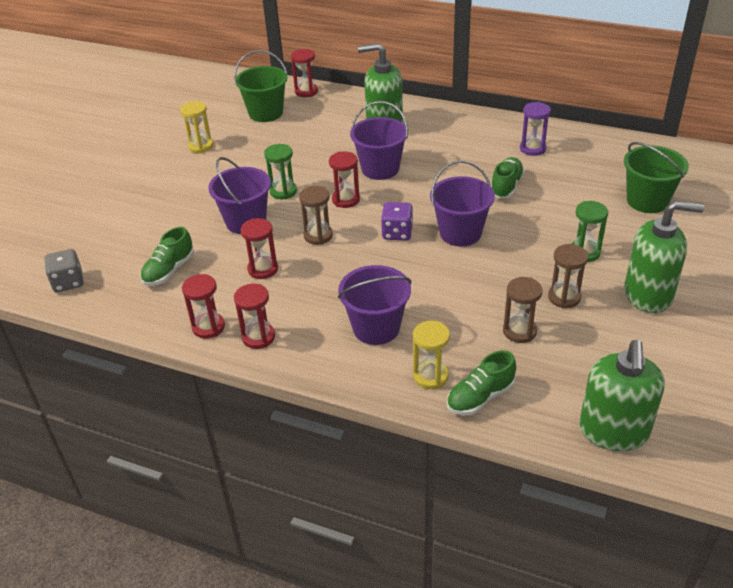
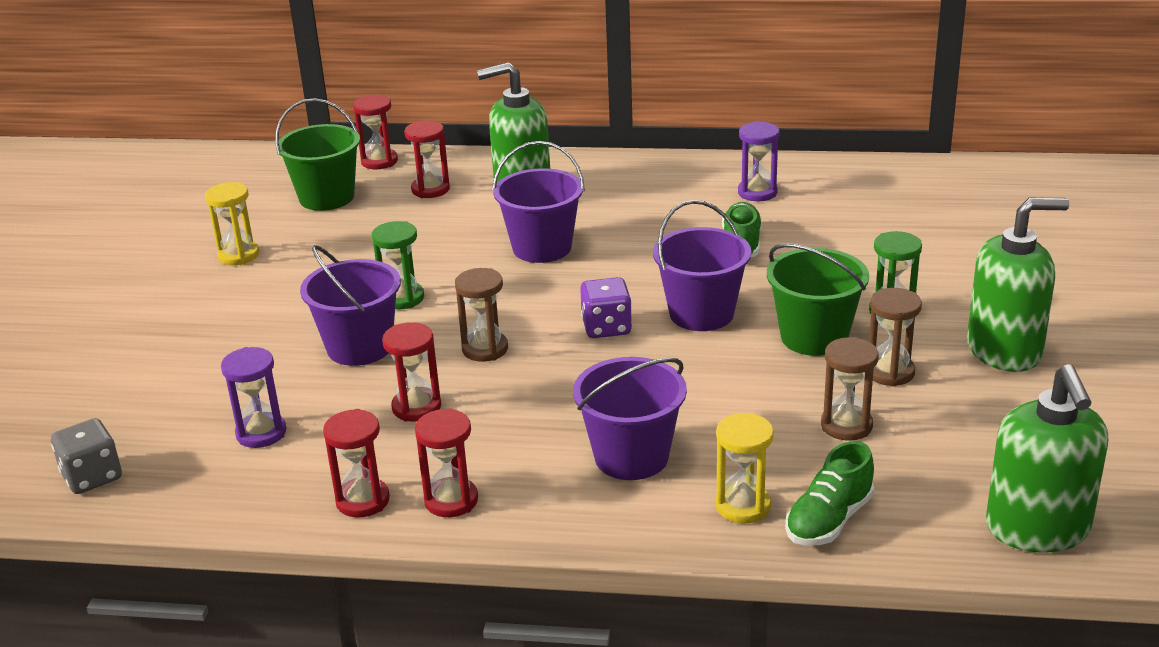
camera: 15 degrees left, 10 degrees down
green shoe [140,227,194,286] -> purple hourglass [221,347,286,448]
red hourglass [329,151,360,208] -> red hourglass moved to [404,121,450,198]
green bucket [624,142,689,213] -> green bucket moved to [767,244,869,356]

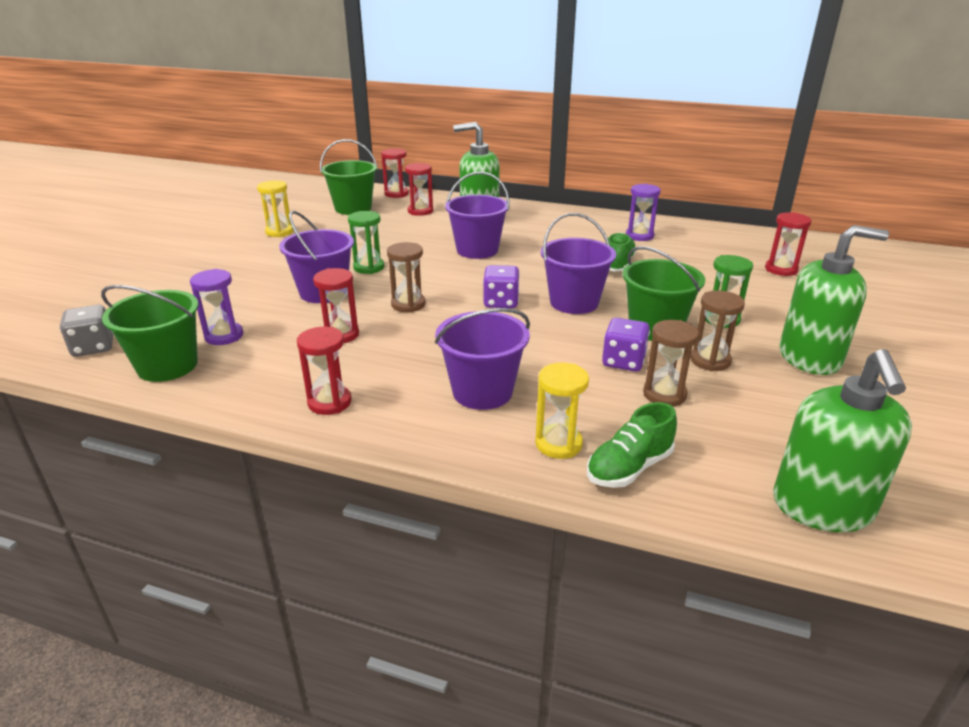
camera: 10 degrees right, 0 degrees up
red hourglass [323,409,390,517] -> red hourglass moved to [765,212,812,276]
none -> green bucket [101,285,199,382]
none -> purple dice [602,318,650,372]

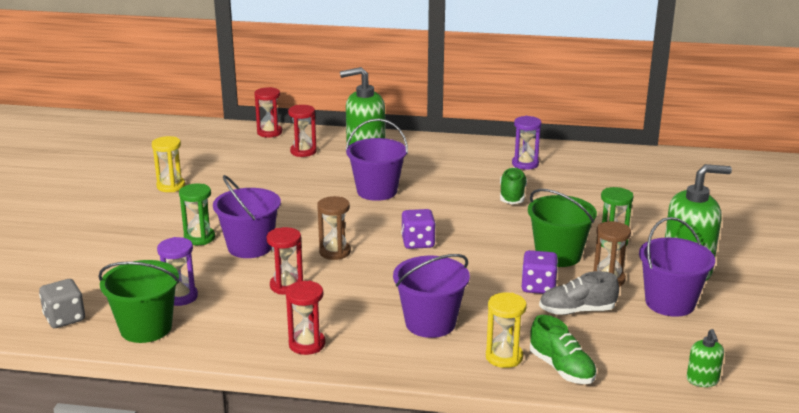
camera: 10 degrees left, 5 degrees down
green bucket [320,139,378,215] -> none
green hourglass [348,211,384,274] -> green hourglass moved to [179,183,215,245]
purple bucket [541,213,616,314] -> purple bucket moved to [639,217,715,317]
green shoe [587,402,677,488] -> green shoe turned 75 degrees counterclockwise [530,315,597,384]
brown hourglass [643,320,699,406] -> grey shoe [539,271,619,315]
red hourglass [765,212,812,276] -> none
green soap dispenser [773,349,912,532] -> green soap dispenser [686,329,724,387], size x0.46

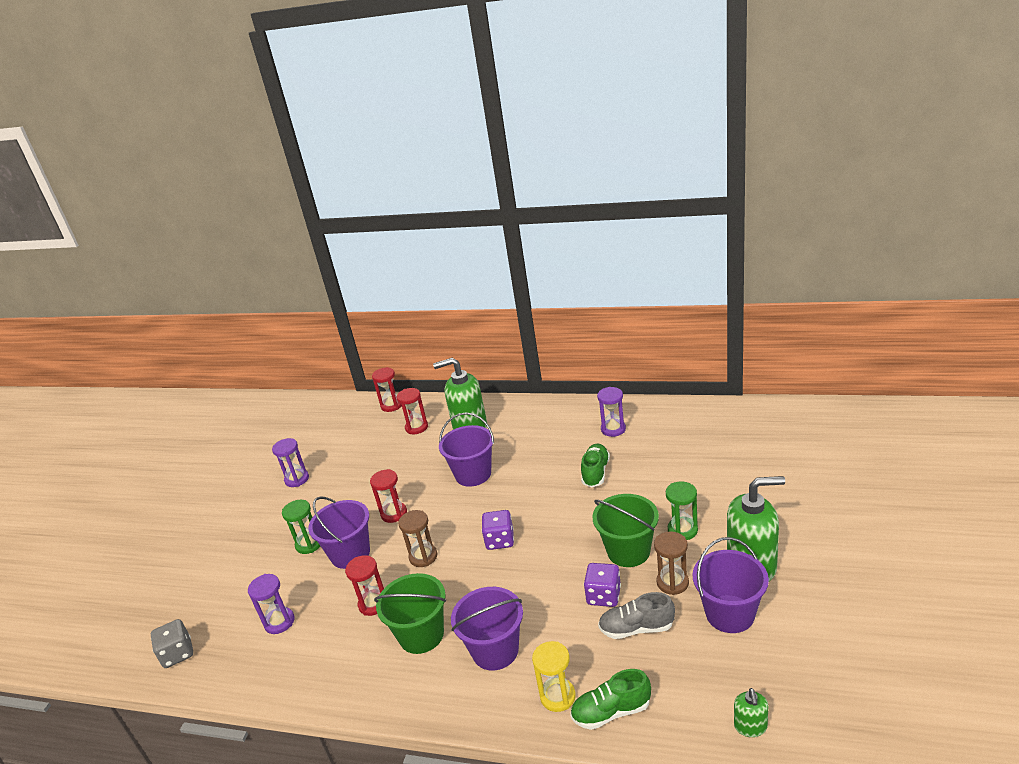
camera: 10 degrees right, 5 degrees up
green bucket [98,260,180,343] -> green bucket moved to [374,573,446,654]
yellow hourglass [151,136,185,192] -> purple hourglass [272,438,309,487]
red hourglass [286,280,325,355] -> red hourglass moved to [370,469,407,523]
green shoe [530,315,597,384] -> green shoe turned 105 degrees clockwise [570,669,651,730]

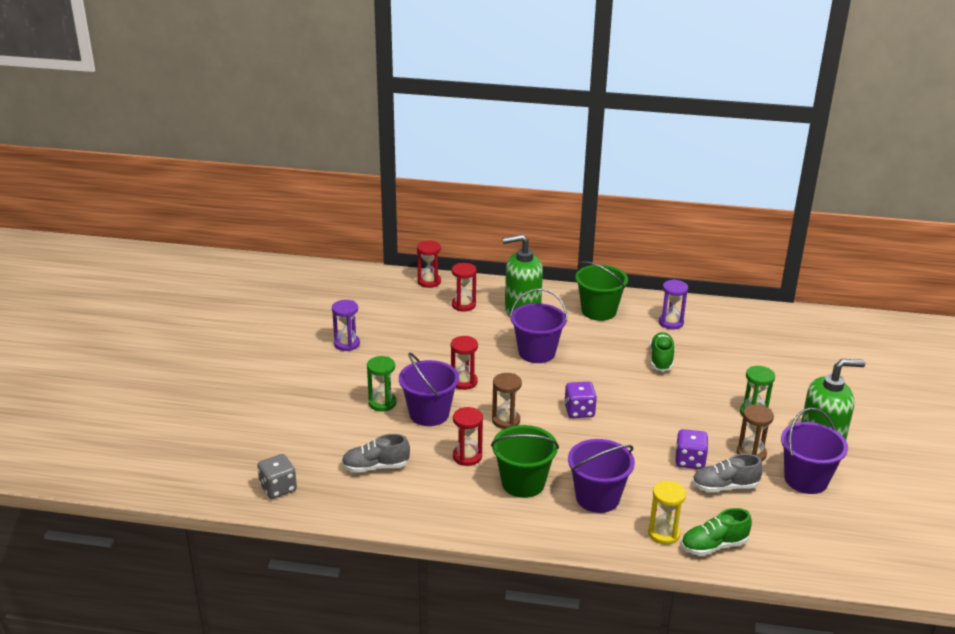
camera: 10 degrees left, 0 degrees up
purple hourglass [248,574,295,634] -> grey shoe [341,434,410,473]
green bucket [592,494,659,567] -> green bucket moved to [575,261,628,321]
green soap dispenser [734,688,768,737] -> none

